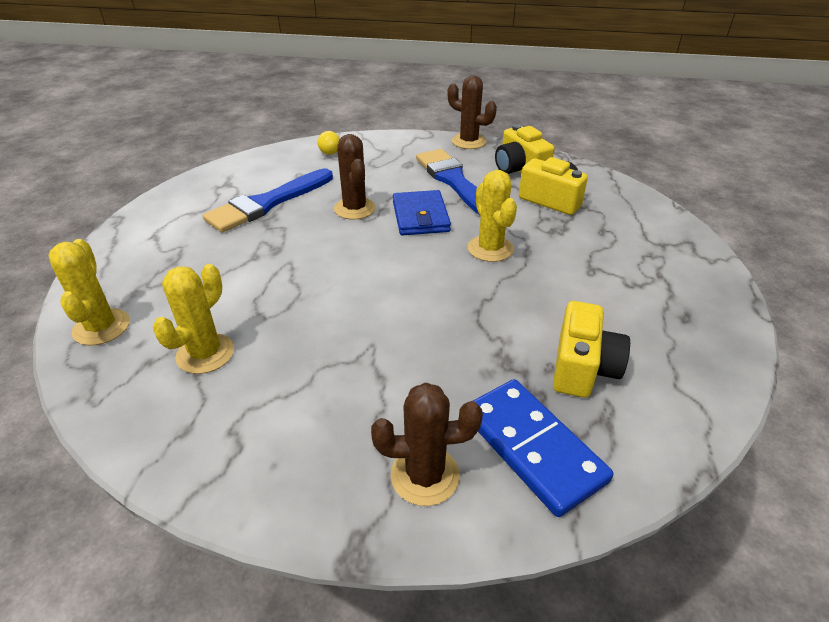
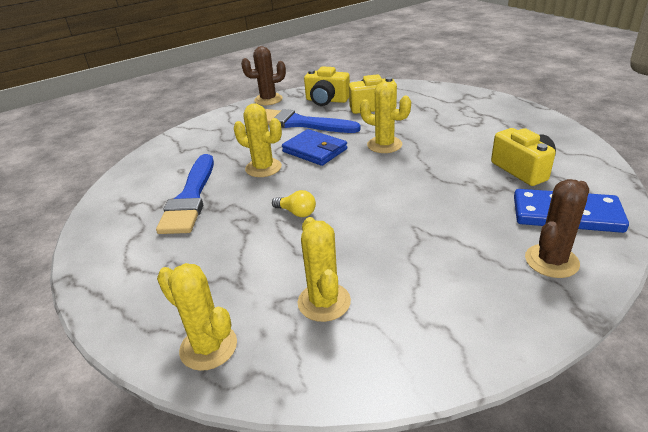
camera: 40 degrees left, 5 degrees down
yellow light bulb [318,131,340,155] -> yellow light bulb moved to [272,190,316,217]
brown cactus [334,134,376,220] -> yellow cactus [234,103,282,177]

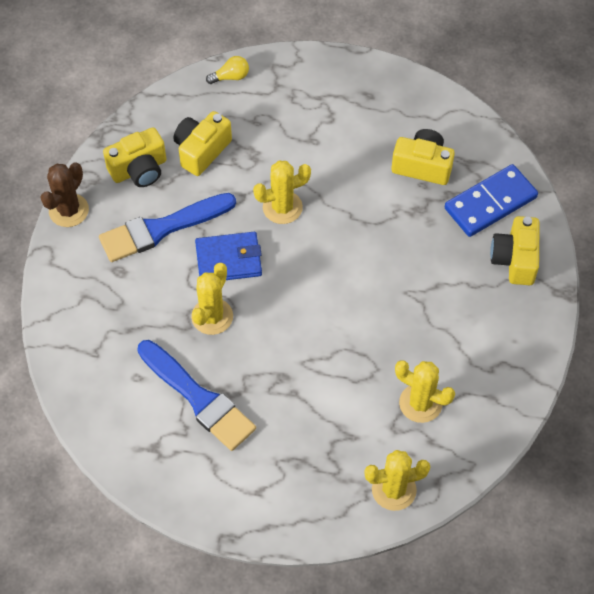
camera: 50 degrees left, 25 degrees up
yellow cactus [234,103,282,177] -> yellow cactus turned 45 degrees counterclockwise [191,263,233,335]
yellow light bulb [272,190,316,217] -> yellow light bulb moved to [206,56,249,84]
brown cactus [525,179,589,278] -> yellow camera [490,216,540,285]

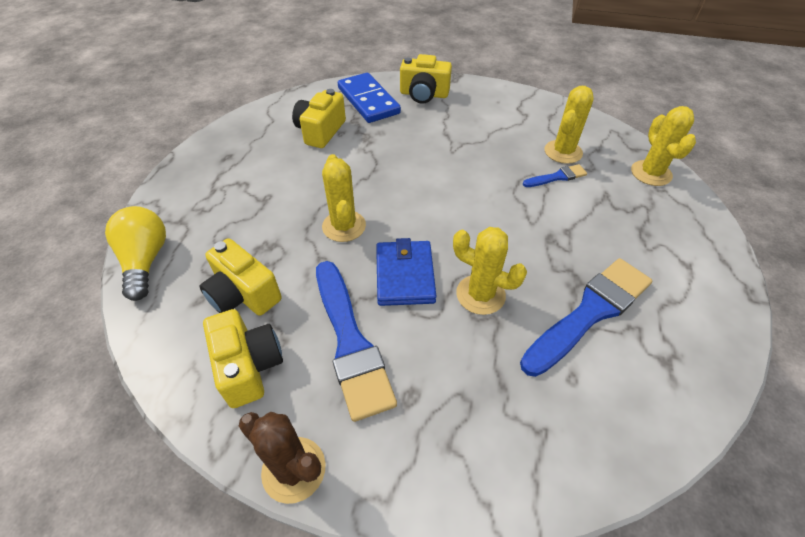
camera: 85 degrees left, 10 degrees down
yellow light bulb [206,56,249,84] -> yellow light bulb [105,206,166,301], size x1.76
none -> blue brush [523,164,587,187]

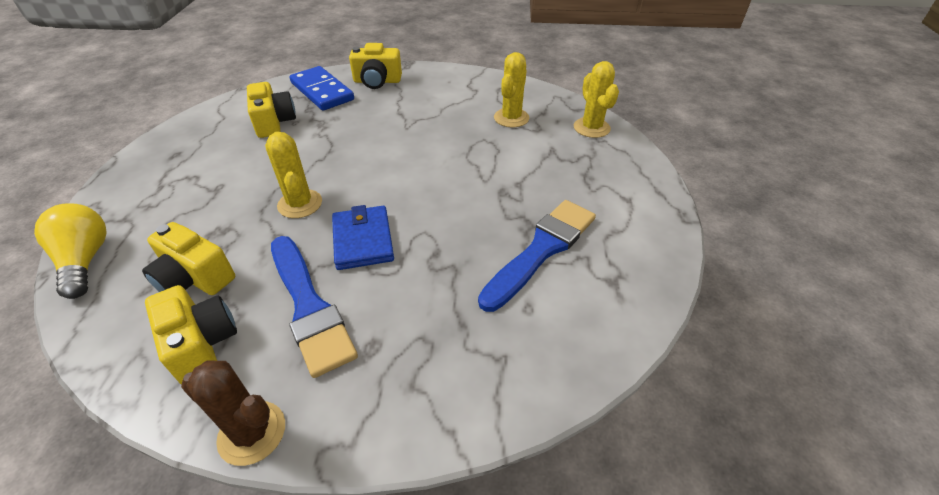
camera: 10 degrees left, 5 degrees down
yellow camera [292,89,346,148] -> yellow camera turned 150 degrees clockwise [247,82,296,138]
yellow cactus [453,227,527,315] -> none
blue brush [523,164,587,187] -> none

